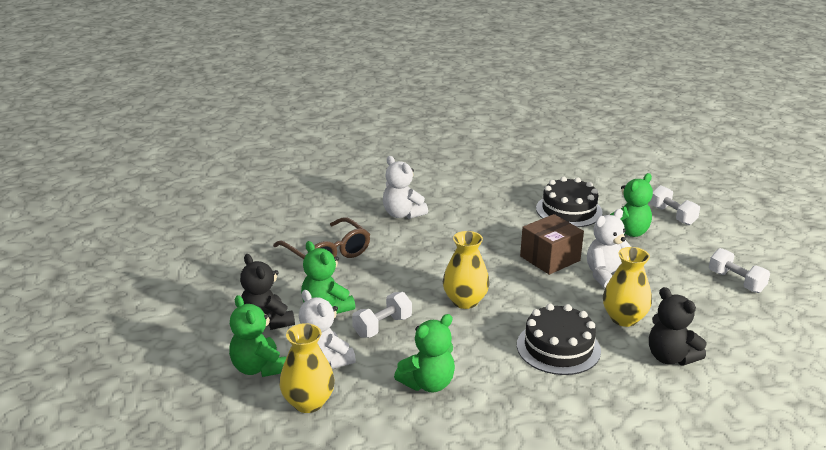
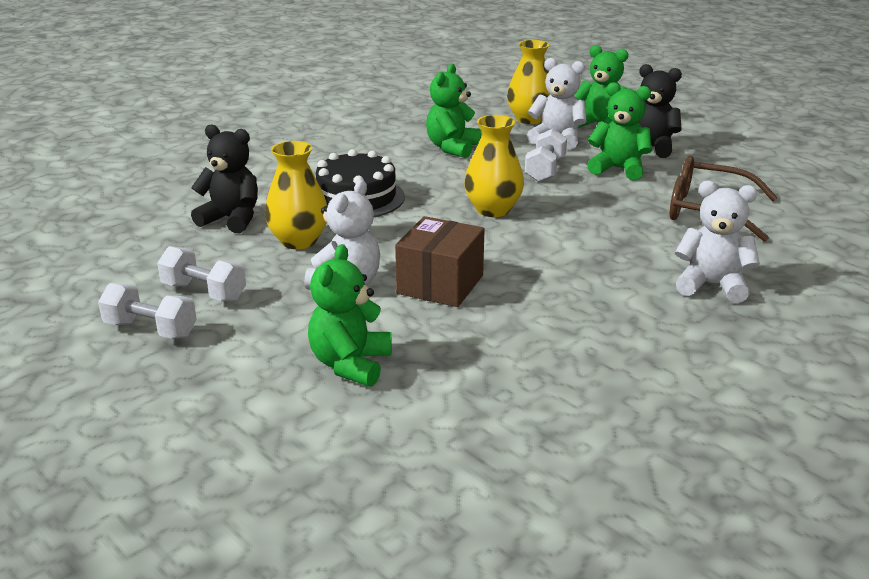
camera: 150 degrees right, 0 degrees up
black cake [536,177,603,227] -> none
white dumbbell [650,185,700,225] -> white dumbbell moved to [157,246,246,302]

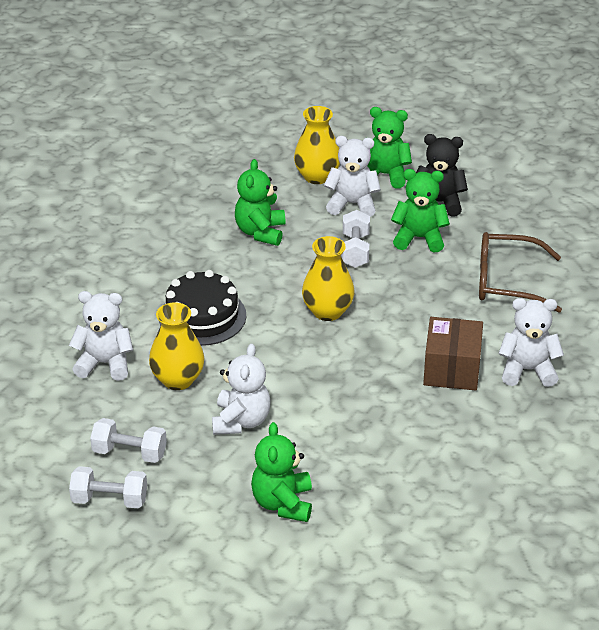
camera: 15 degrees left, 10 degrees up
black teddy bear [191,124,258,233] -> white teddy bear [69,291,133,381]
brown box [395,216,485,307] -> brown box moved to [423,317,483,390]

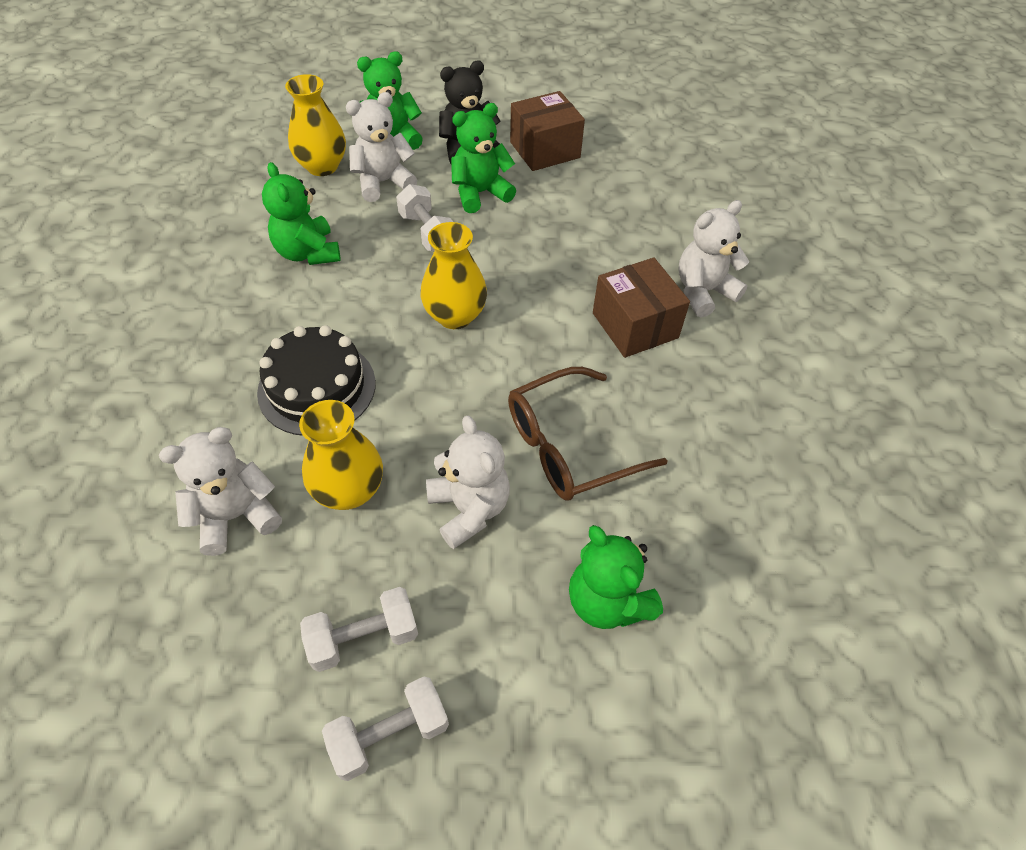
camera: 35 degrees left, 15 degrees up
brown glasses [479,232,562,313] -> brown glasses moved to [508,367,668,501]
none -> brown box [510,91,585,171]

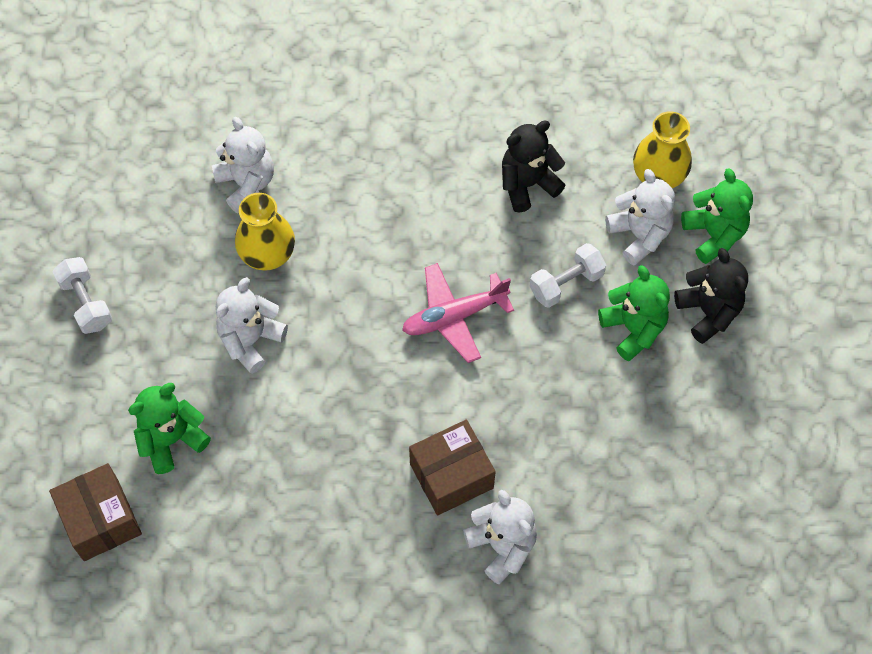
camera: 90 degrees right, 10 degrees up
black cake [257,325,376,436] -> none
green teddy bear [262,162,341,265] -> black teddy bear [502,120,566,212]
white dumbbell [300,587,418,672] -> none
yellow vase [421,222,487,329] -> pink plane [402,263,514,363]
white teddy bear [426,415,510,549] -> white teddy bear turned 150 degrees clockwise [216,277,288,374]
brown glasses [508,367,668,501] -> none
brown box [510,91,585,171] -> brown box moved to [49,463,142,561]

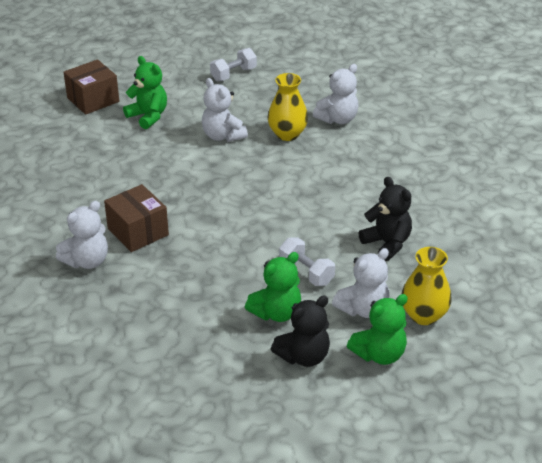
camera: 80 degrees right, 25 degrees down
white teddy bear [216,277,288,374] -> white teddy bear turned 150 degrees counterclockwise [202,78,248,142]
pink plane [402,263,514,363] -> none

